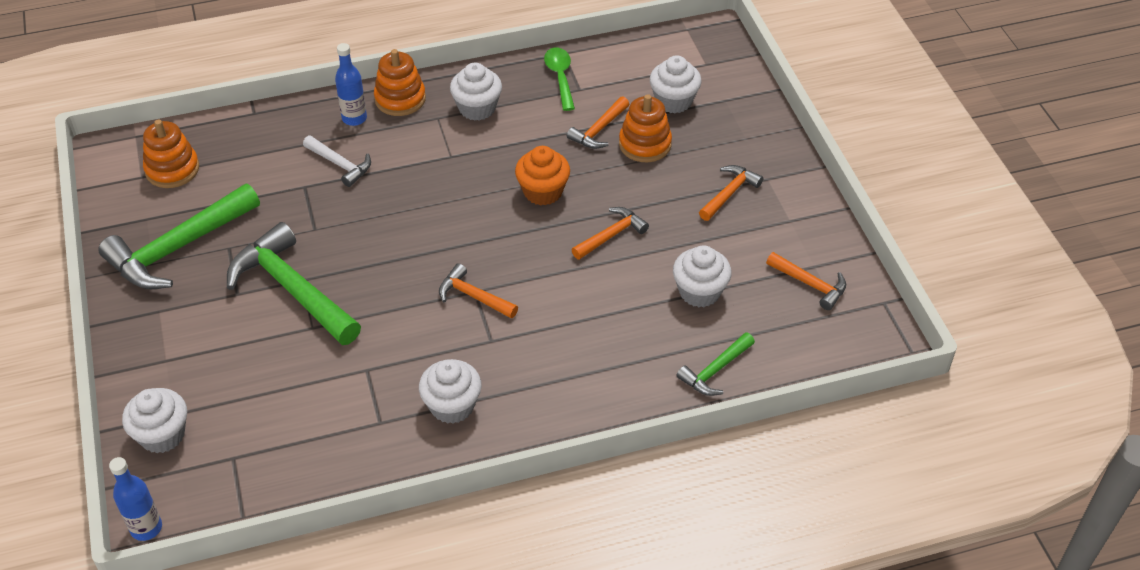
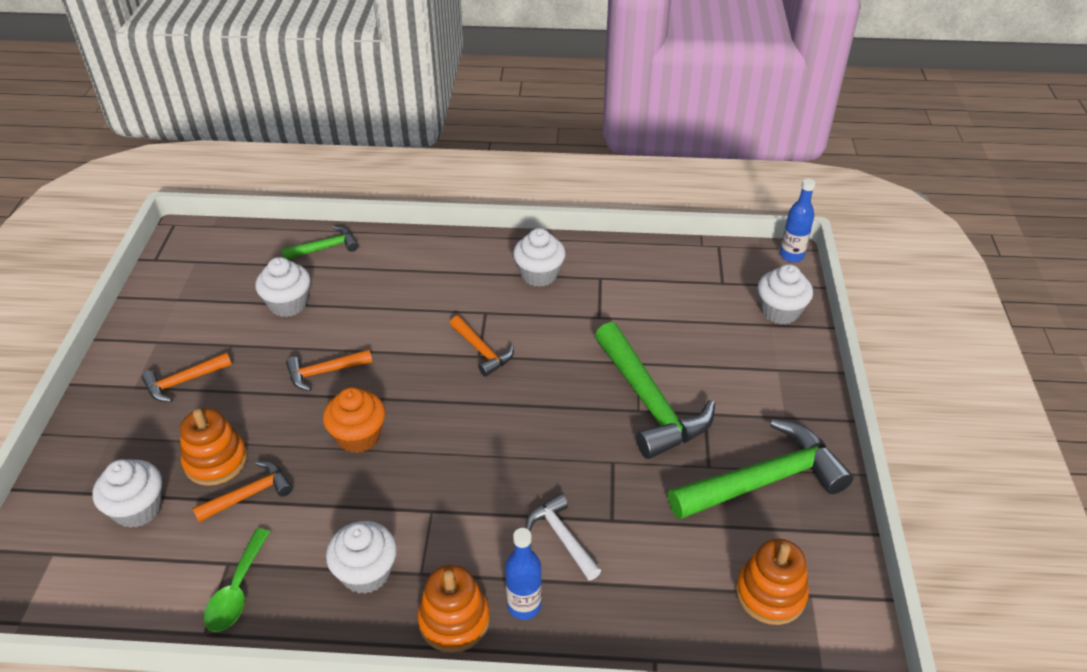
camera: 160 degrees left, 5 degrees down
orange hammer [766,252,846,310] -> none

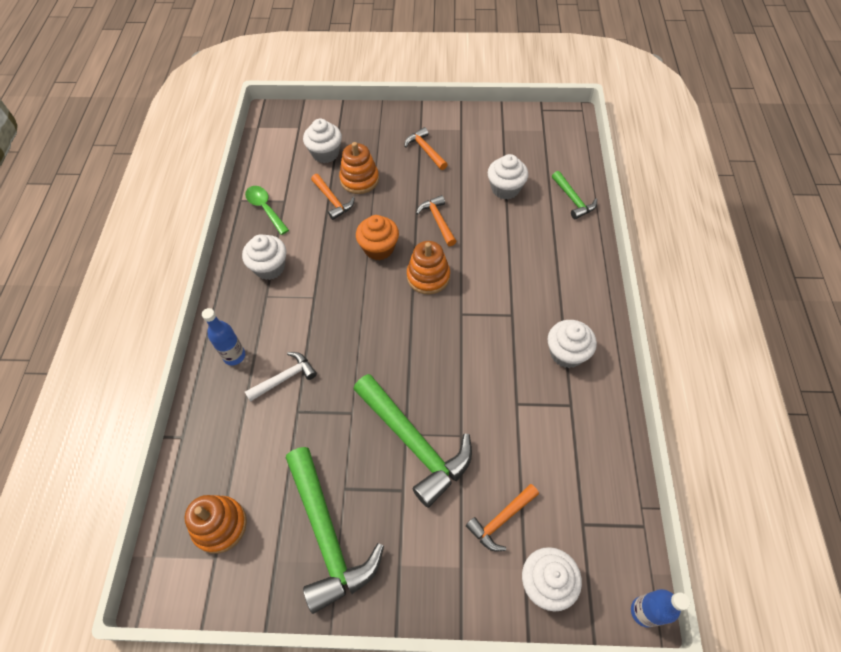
camera: 90 degrees right, 15 degrees up
green spoon [204,529,270,632] -> green spoon turned 45 degrees clockwise [245,186,289,235]
orange stacking toy [417,565,490,653] -> orange stacking toy moved to [407,241,450,295]
orange hammer [450,316,514,377] -> orange hammer moved to [466,484,539,551]
green hammer [595,322,715,459] -> green hammer turned 105 degrees counterclockwise [353,374,472,508]

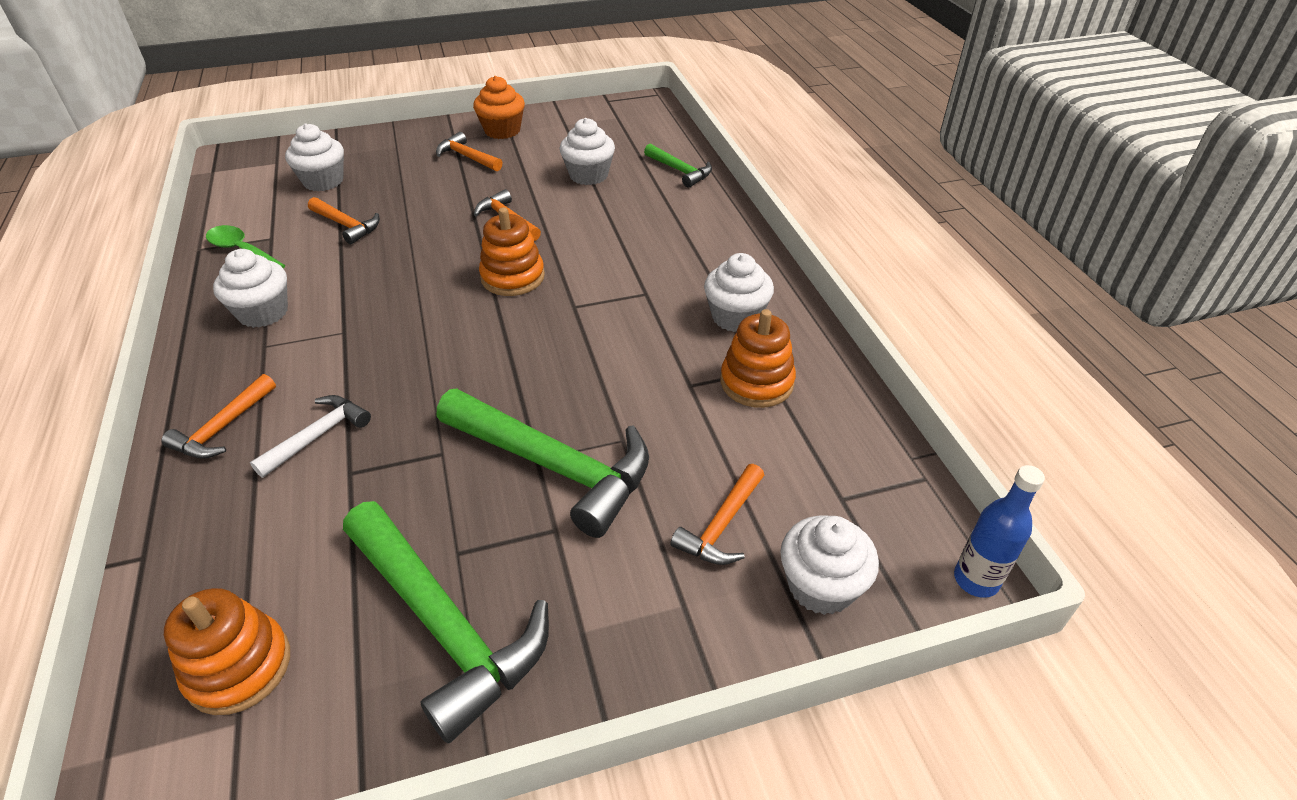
camera: 20 degrees left, 15 degrees down
blue bottle [202,308,245,366] -> orange hammer [161,374,276,459]
orange stacking toy [339,142,379,194] -> orange stacking toy moved to [721,309,796,408]
orange cupcake [356,215,399,260] -> orange cupcake moved to [473,76,525,139]

